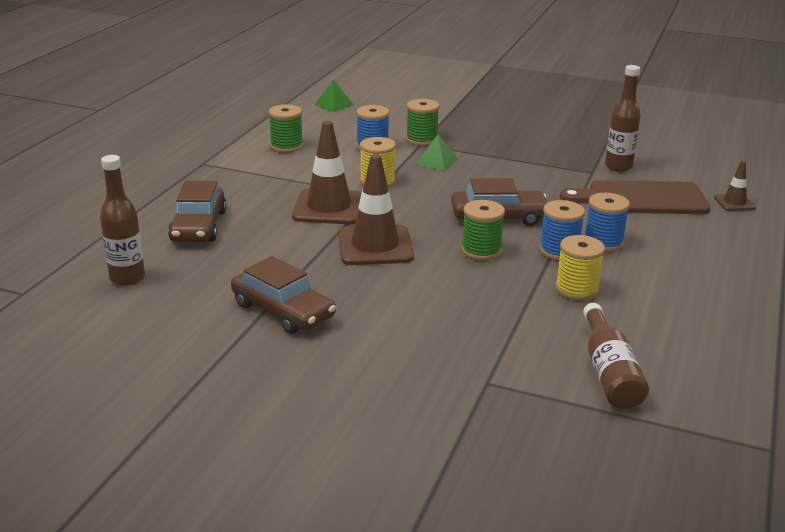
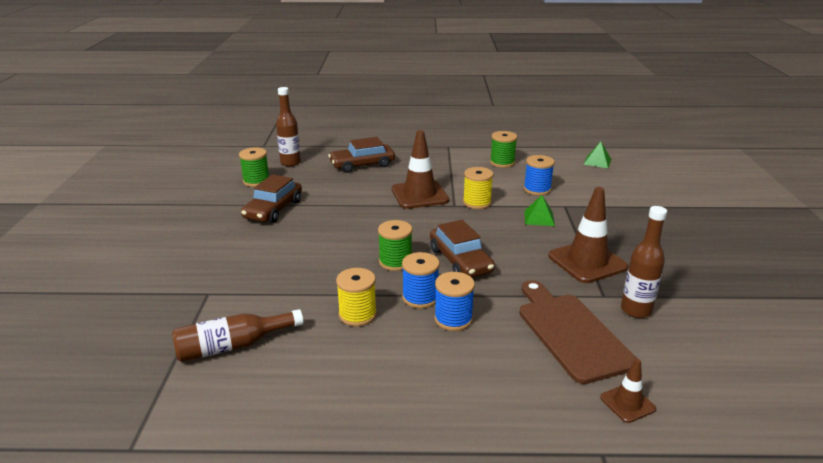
camera: 70 degrees right, 0 degrees up
brown traffic cone [338,154,414,265] -> brown traffic cone moved to [548,187,628,283]
green spool [406,99,440,146] -> green spool moved to [239,147,269,187]

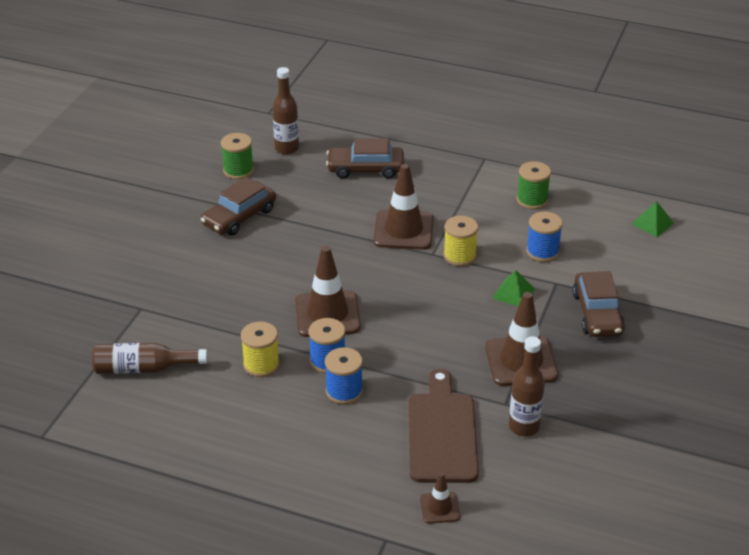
camera: 20 degrees right, 10 degrees up
green spool [378,220,412,271] -> brown traffic cone [295,246,361,337]
brown car [430,220,495,278] -> brown car moved to [573,271,625,337]

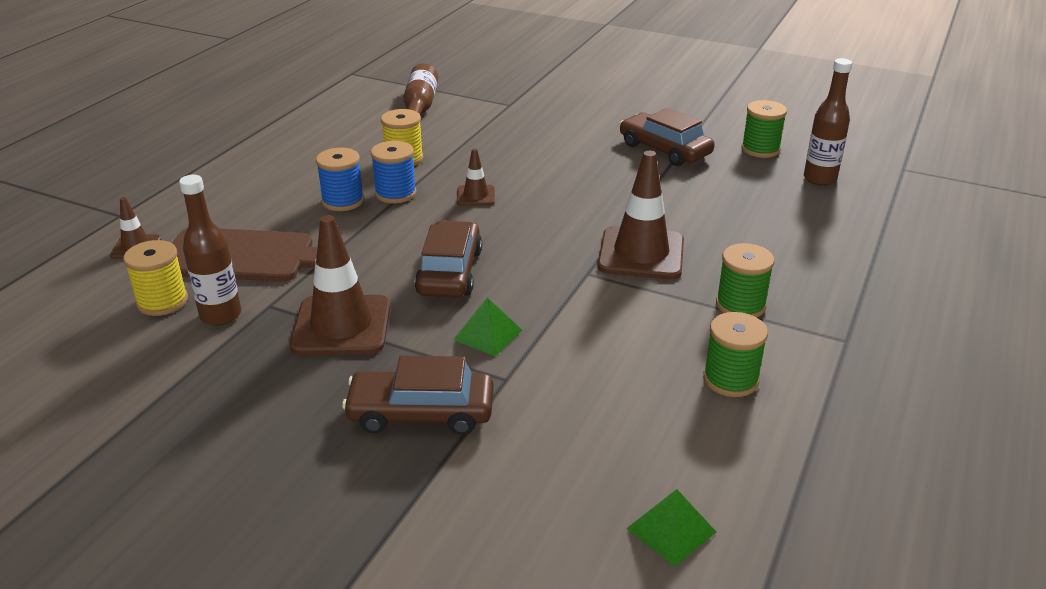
camera: 95 degrees right, 5 degrees down
brown traffic cone [295,246,361,337] -> brown traffic cone [457,148,495,206], size x0.51
brown car [326,138,404,178] -> brown car moved to [415,220,482,298]
yellow spool [443,216,478,266] -> yellow spool moved to [123,240,188,316]
blue spool [526,212,563,262] -> none
none -> green spool [716,243,775,317]

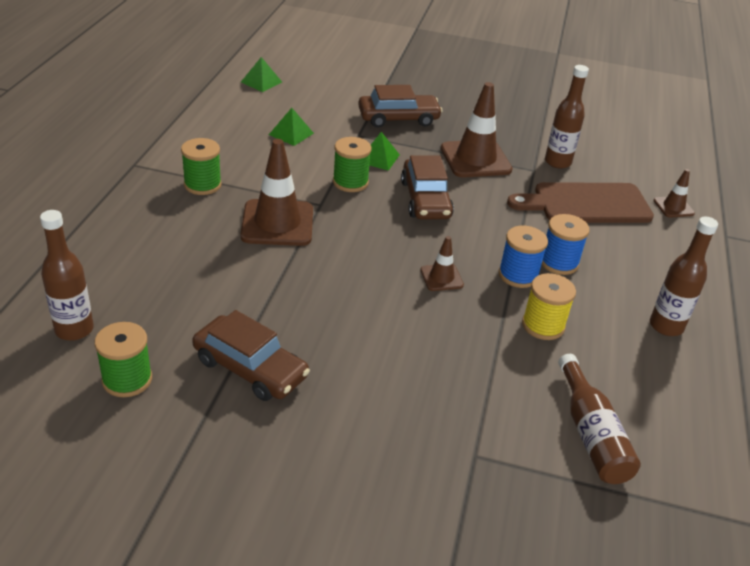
camera: 165 degrees right, 5 degrees up
yellow spool [123,240,188,316] -> none
green spool [703,312,768,397] -> green spool moved to [333,137,372,192]
none -> green pyramid [269,108,314,146]
none -> brown bottle [650,217,718,336]

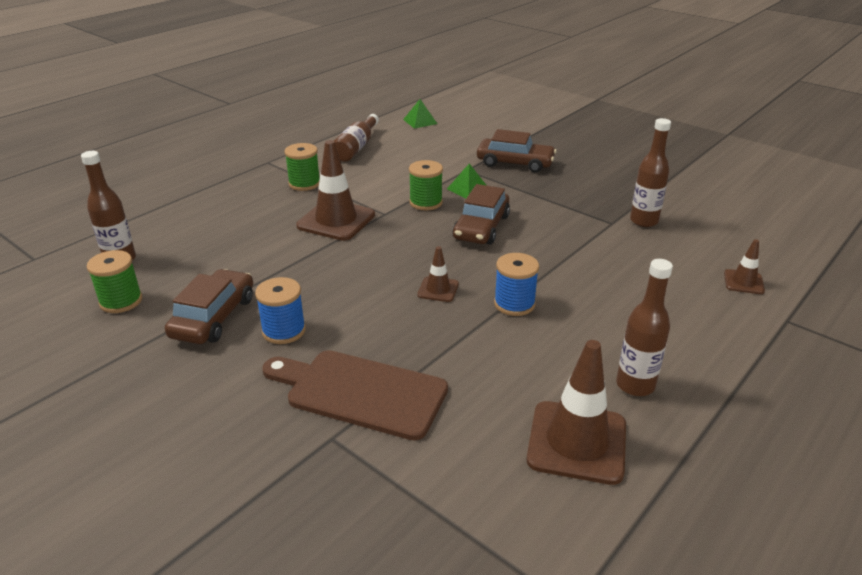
camera: 30 degrees right, 5 degrees down
brown car [192,310,310,401] -> brown car turned 135 degrees counterclockwise [165,269,253,344]
green pyramid [269,108,314,146] -> none
brown traffic cone [441,82,513,177] -> brown traffic cone moved to [527,340,626,485]
brown cutting board [507,182,654,223] -> brown cutting board moved to [262,350,448,440]
yellow spool [522,273,576,340] -> none
blue spool [542,214,590,275] -> blue spool moved to [255,277,306,344]
brown bottle [558,354,641,484] -> brown bottle moved to [334,114,379,162]

